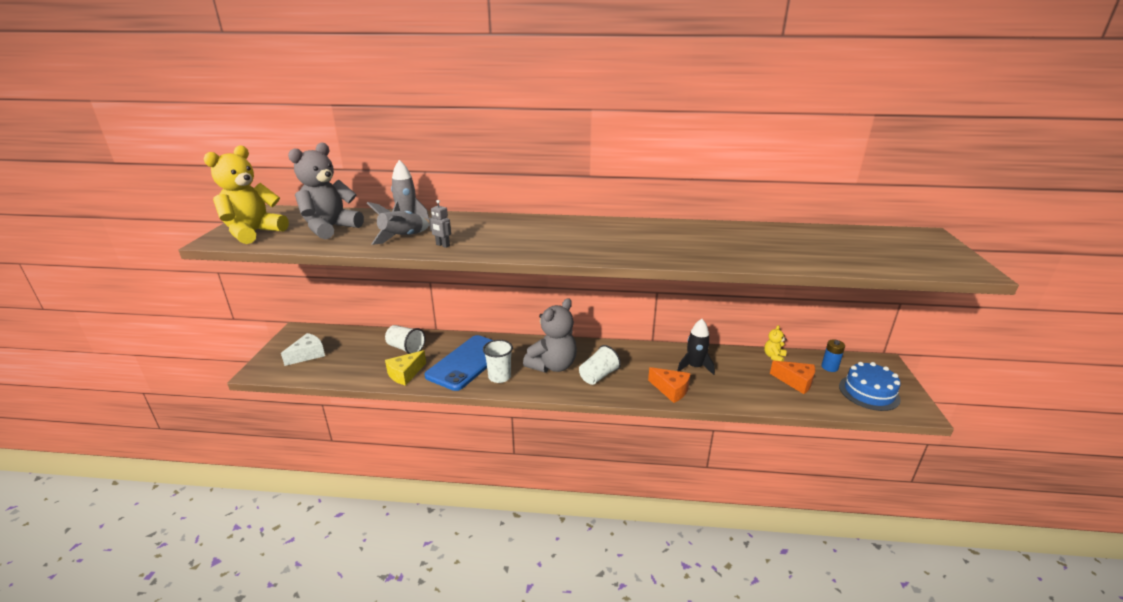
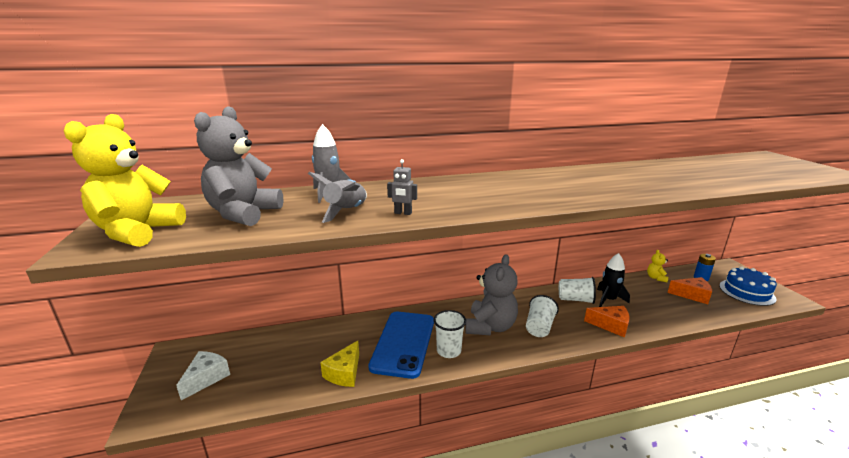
camera: 20 degrees left, 5 degrees down
white cup [385,325,426,354] -> white cup moved to [559,277,596,304]

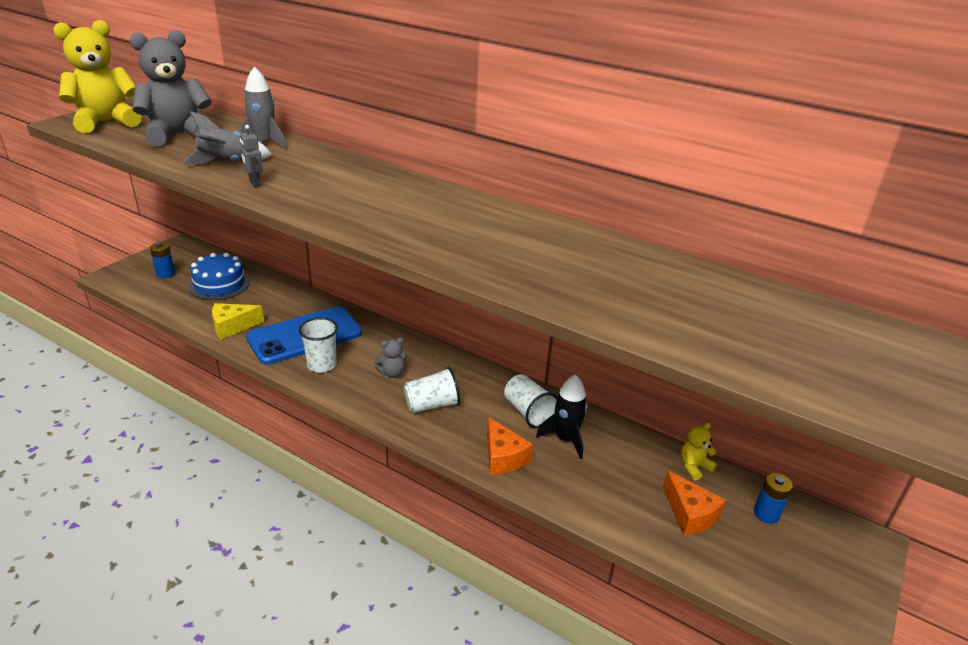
camera: 45 degrees right, 10 degrees up
white cheese [176,351,230,400] -> blue battery [150,242,175,278]
grey teddy bear [466,254,518,335] -> grey teddy bear [374,337,407,378], size x0.46
blue cake [719,266,777,306] -> blue cake moved to [189,253,250,300]

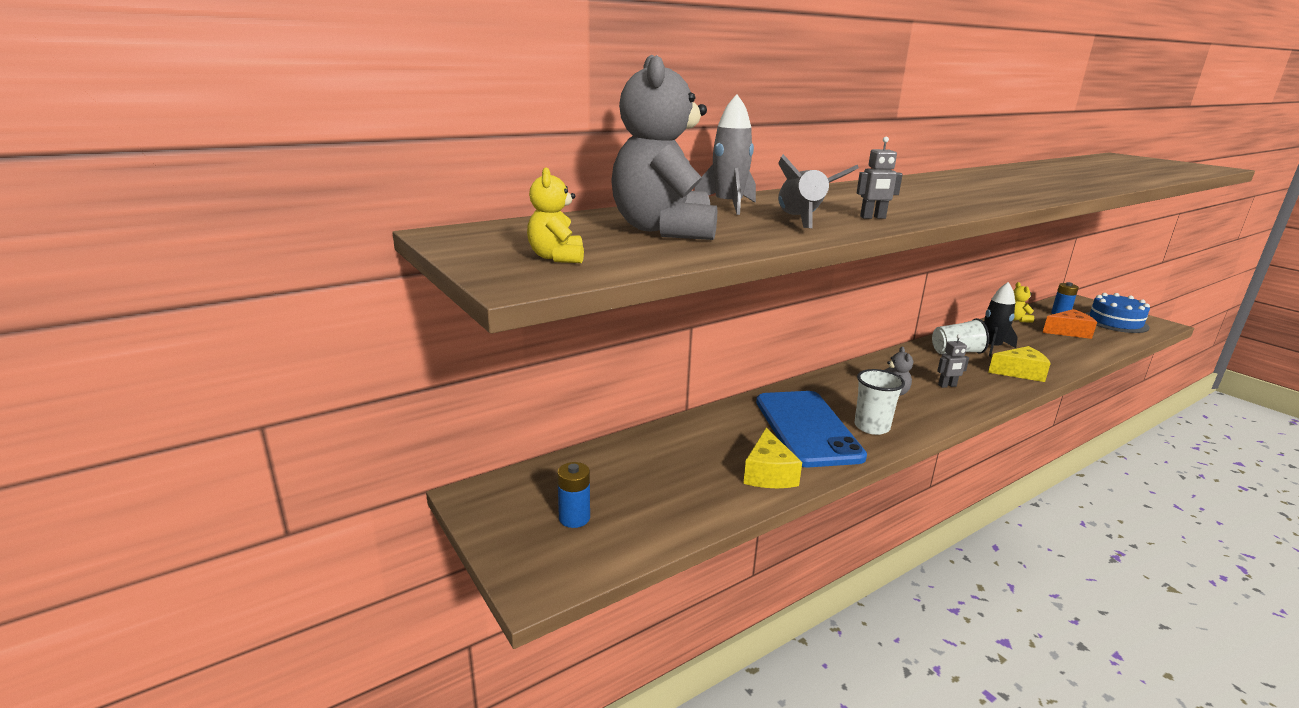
camera: 65 degrees left, 10 degrees down
yellow teddy bear [53,20,141,133] -> yellow teddy bear [527,167,584,263], size x0.46
blue cake [189,253,250,300] -> blue cake moved to [1085,293,1150,333]
white cup [404,367,460,413] -> grey robot [937,334,969,388]
orange cheese [487,417,533,475] -> yellow cheese [988,346,1051,382]

